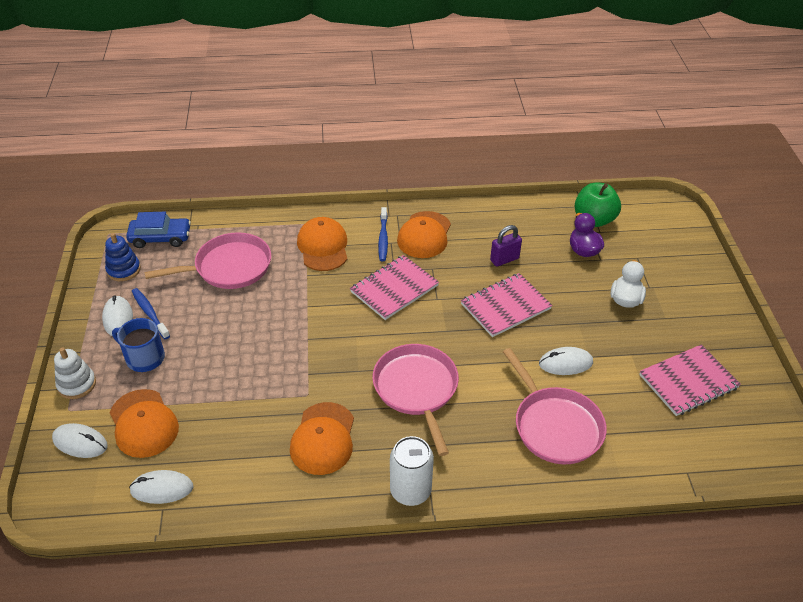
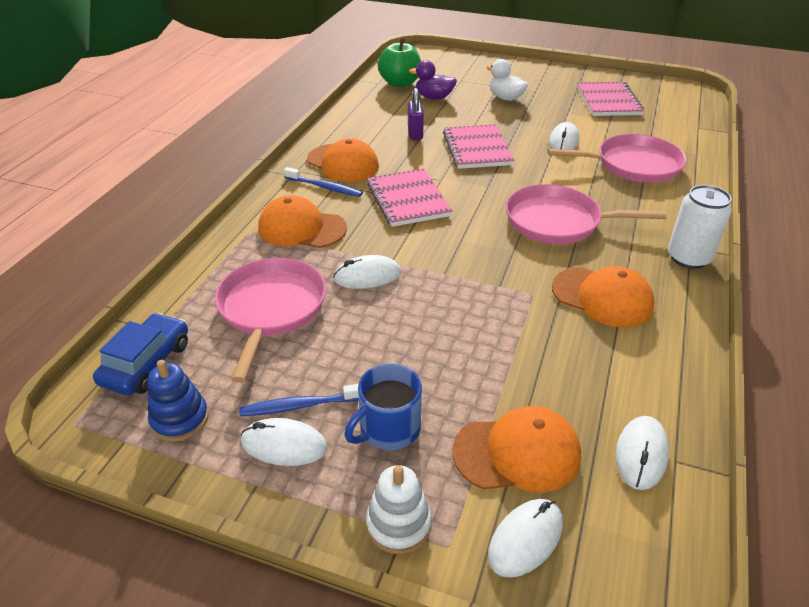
camera: 65 degrees left, 5 degrees down
none -> white mouse [333,255,401,289]

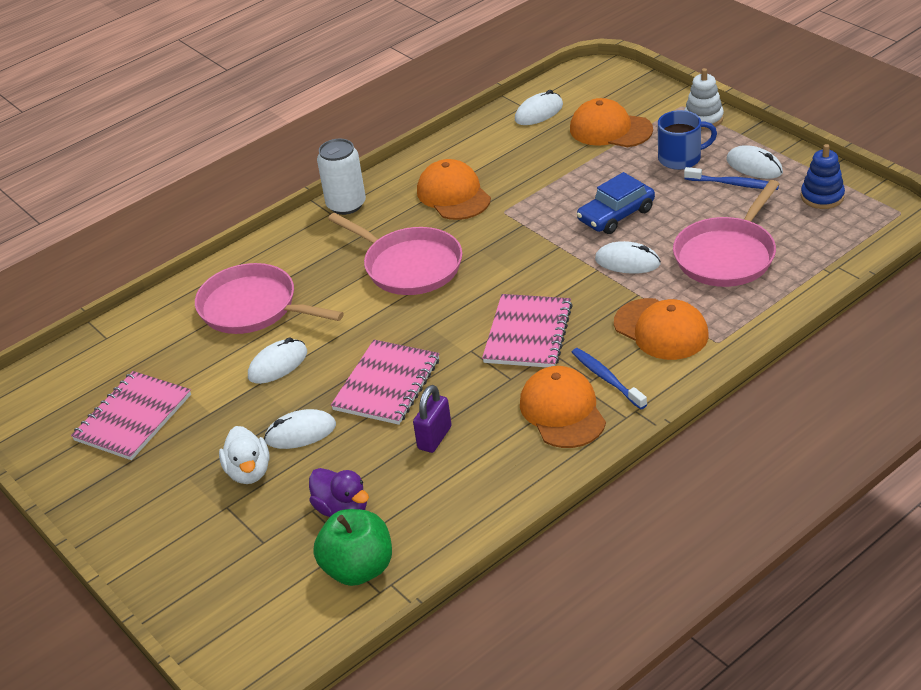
camera: 145 degrees left, 0 degrees up
blue car [93,313,188,395] -> blue car moved to [576,172,655,234]
white mouse [488,499,563,578] -> white mouse moved to [264,409,336,449]

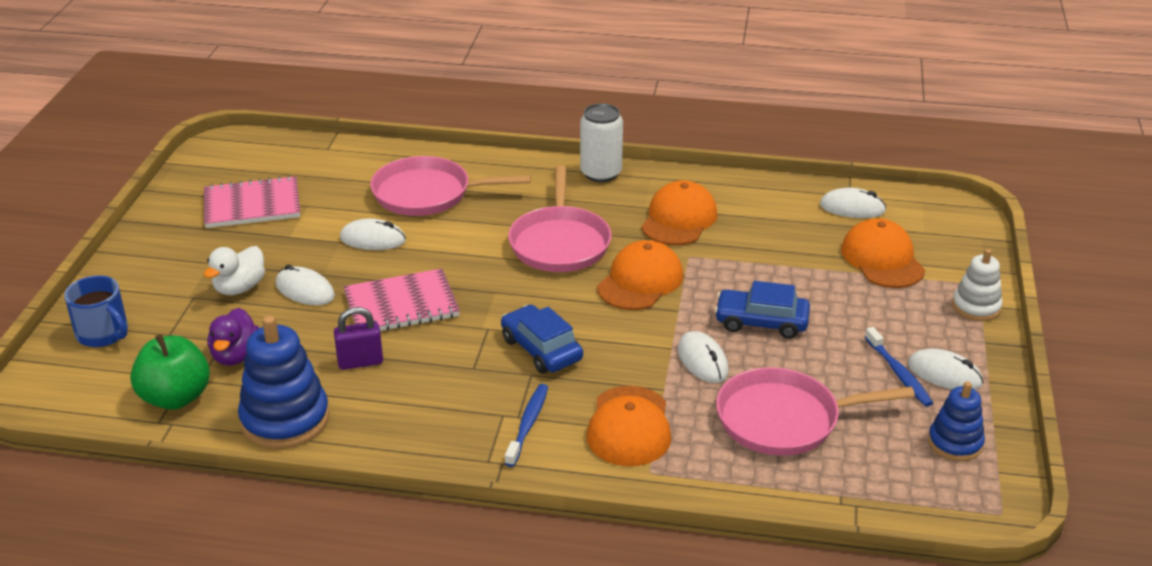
camera: 45 degrees right, 5 degrees down
pink pan [195,263,344,334] -> pink pan turned 75 degrees counterclockwise [370,156,531,216]
pink notebook [482,294,573,367] -> blue car [501,305,583,374]
orange cap [520,366,606,448] -> orange cap moved to [597,240,683,310]
blue mug [658,110,717,170] -> blue mug moved to [64,275,128,347]
white mouse [726,145,783,179] -> white mouse turned 60 degrees counterclockwise [908,348,984,390]
none -> blue stacking toy [238,315,330,449]

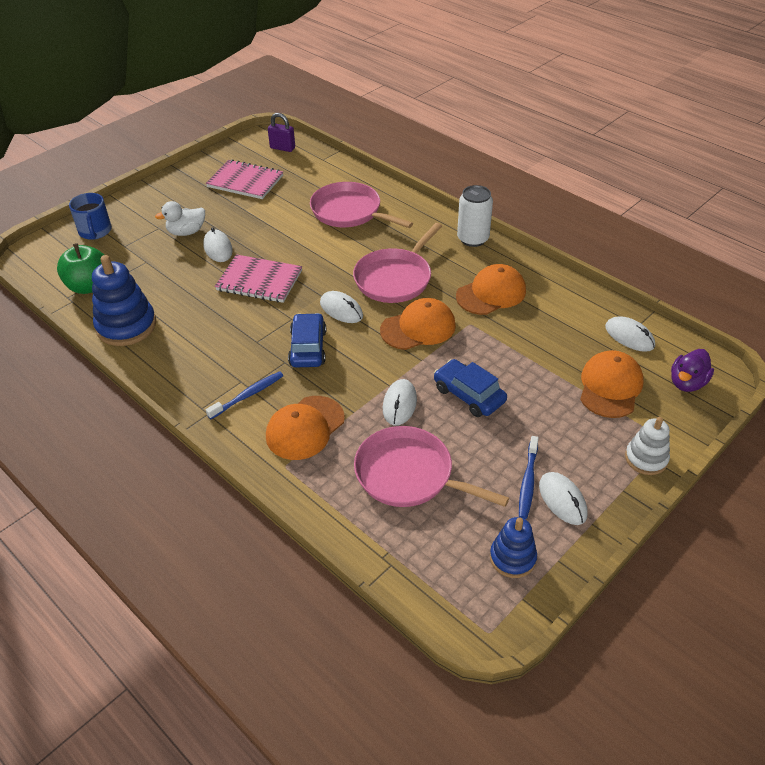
camera: 35 degrees right, 10 degrees up
purple duck [208,308,259,366] -> purple duck moved to [671,349,714,392]
purple padlock [334,307,383,370] -> purple padlock moved to [268,113,295,152]
white mouse [340,218,406,250] -> white mouse moved to [320,291,363,323]

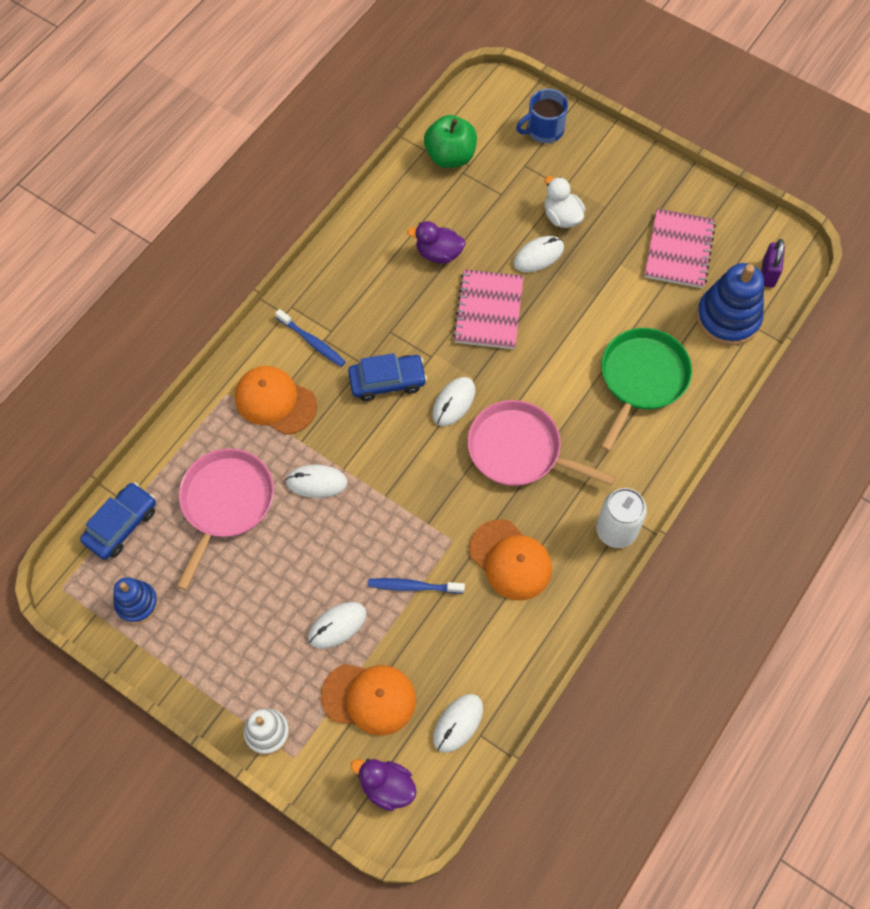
camera: 80 degrees right, 20 degrees up
blue stacking toy [92,255,156,346] -> blue stacking toy moved to [696,263,764,346]
pink pan [310,182,413,228] -> green pan [601,328,692,452]
orange cap [380,298,456,350] -> none
blue car [434,359,507,417] -> blue car moved to [80,482,156,560]
blue toothbrush [519,436,539,519] -> blue toothbrush moved to [368,578,465,594]
white mouse [539,472,587,525] -> white mouse moved to [308,602,366,649]
none -> purple duck [407,221,466,264]

